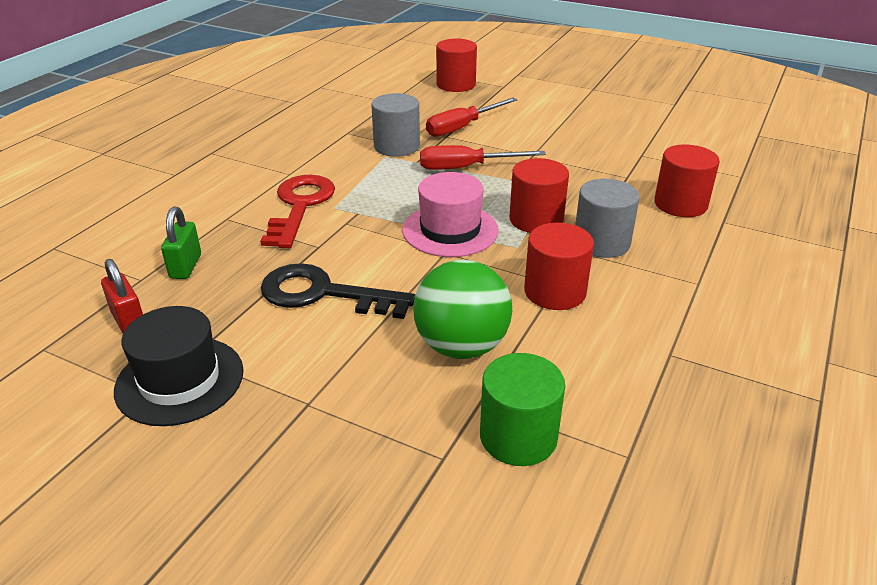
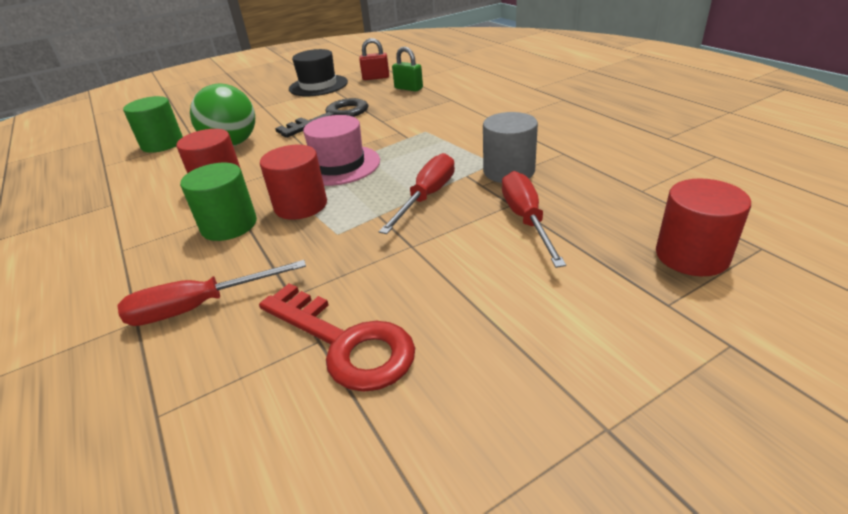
camera: 125 degrees right, 0 degrees up
red key [260,175,335,248] -> red key moved to [259,283,415,392]
grey cylinder [575,179,640,258] -> green cylinder [180,163,257,241]
red cylinder [654,144,720,217] -> red screwdriver [118,260,306,326]

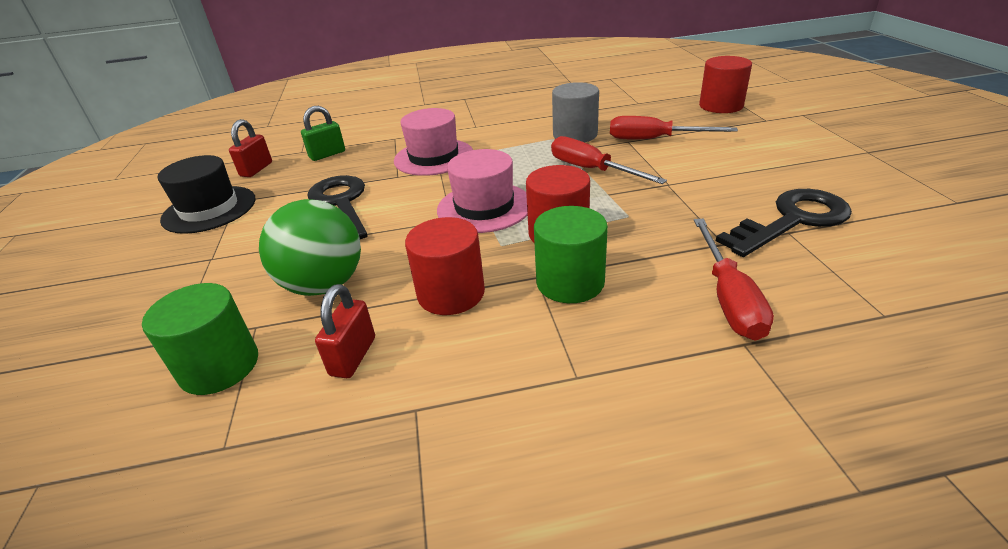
camera: 70 degrees left, 0 degrees up
red key [259,283,415,392] -> black key [716,189,852,257]
none -> red padlock [315,284,375,378]
none -> pink hat [394,108,473,176]

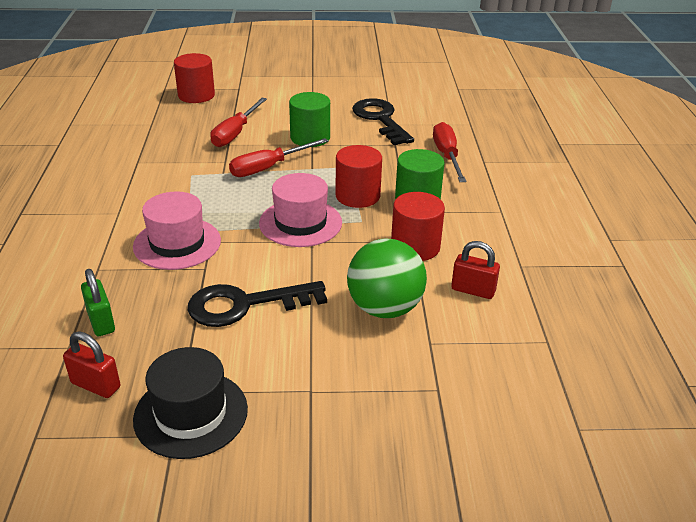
camera: 85 degrees left, 0 degrees up
green cylinder [142,283,258,395] -> green cylinder moved to [289,92,330,147]
grey cylinder [552,82,599,142] -> none
red screwdriver [694,219,774,341] -> red screwdriver turned 105 degrees counterclockwise [433,122,466,182]

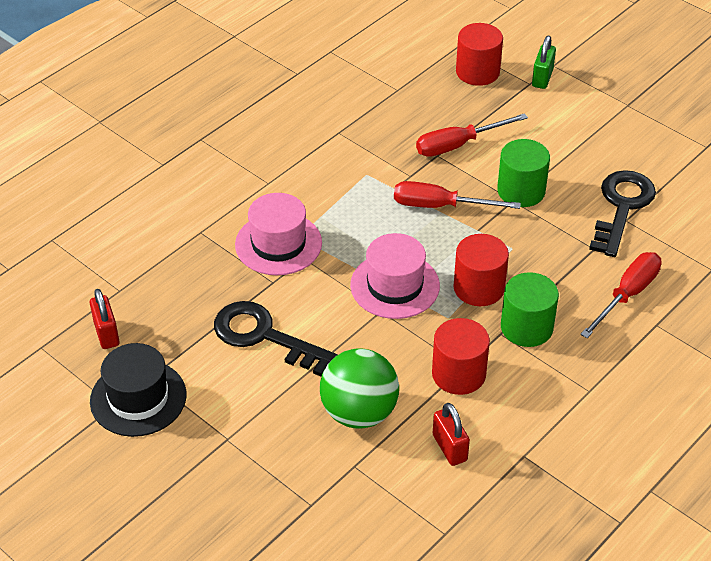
camera: 45 degrees right, 10 degrees up
green padlock [81,269,115,336] -> green padlock moved to [532,36,556,89]

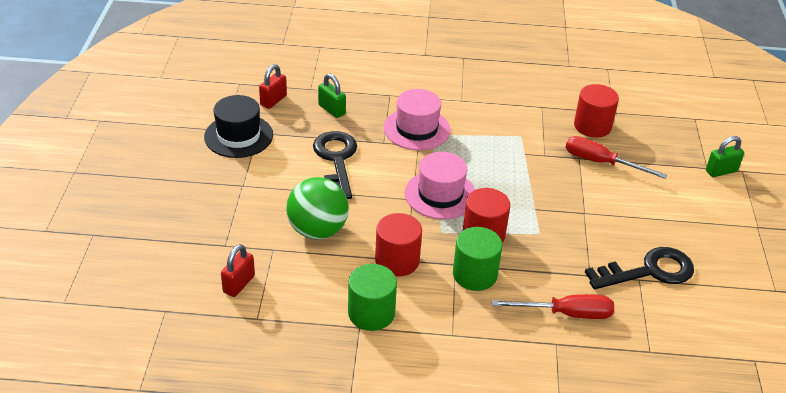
camera: 50 degrees right, 5 degrees down
red screwdriver [394,181,521,209] -> none
red padlock [433,403,470,466] -> red padlock moved to [221,244,255,297]
red cylinder [456,23,503,86] -> red cylinder moved to [574,84,619,138]
green cylinder [497,139,550,207] -> green cylinder moved to [348,264,397,331]
none -> green padlock [318,73,346,118]

